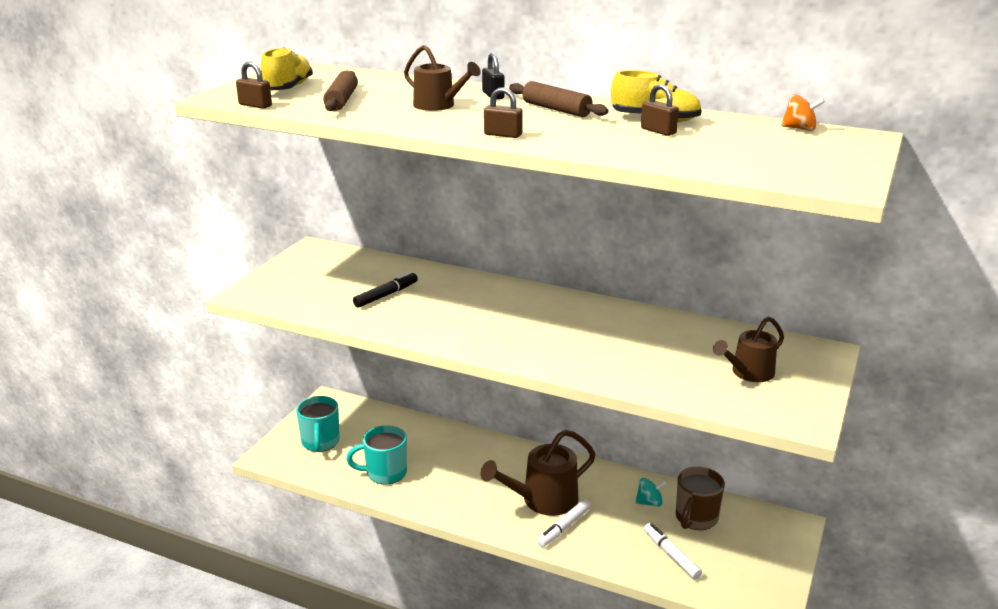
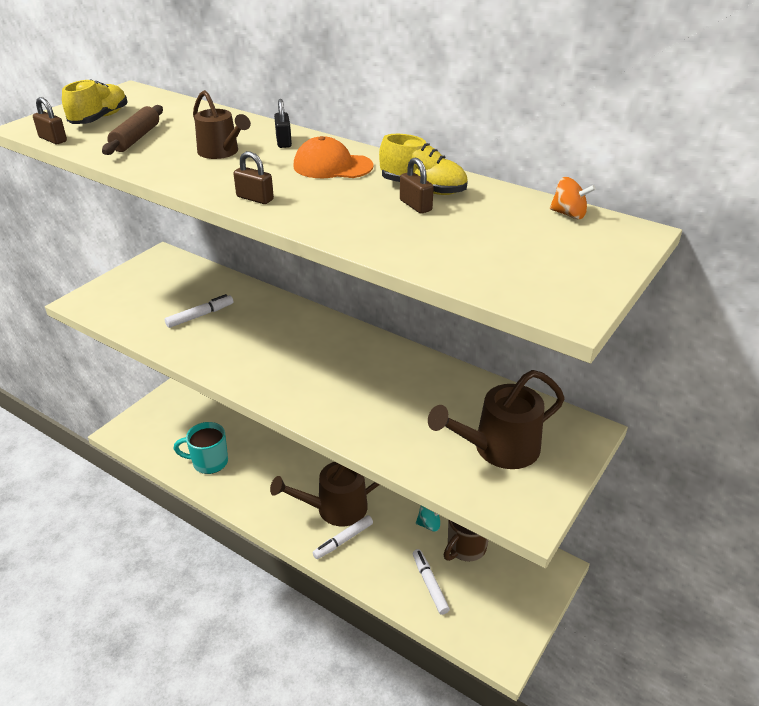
camera: 10 degrees right, 10 degrees up
turquoise mug [296,396,340,452] -> none
black marker [353,272,418,308] -> white marker [165,294,233,328]
brown rolling pin [509,81,609,117] -> orange cap [293,136,374,178]
brown watering can [713,317,784,382] -> brown watering can [428,370,565,469], size x1.57

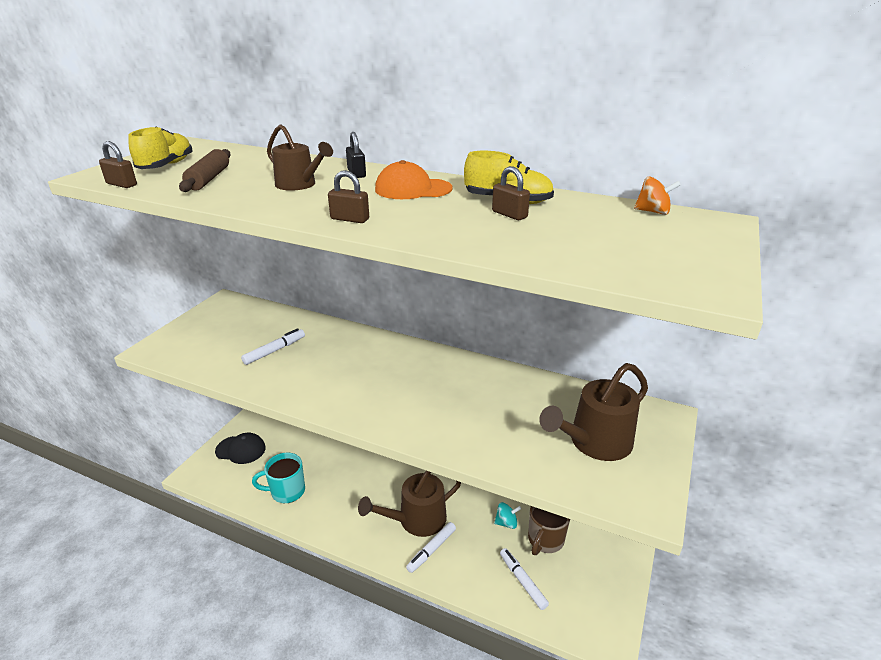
camera: 10 degrees left, 5 degrees down
none -> black cap [215,433,266,464]

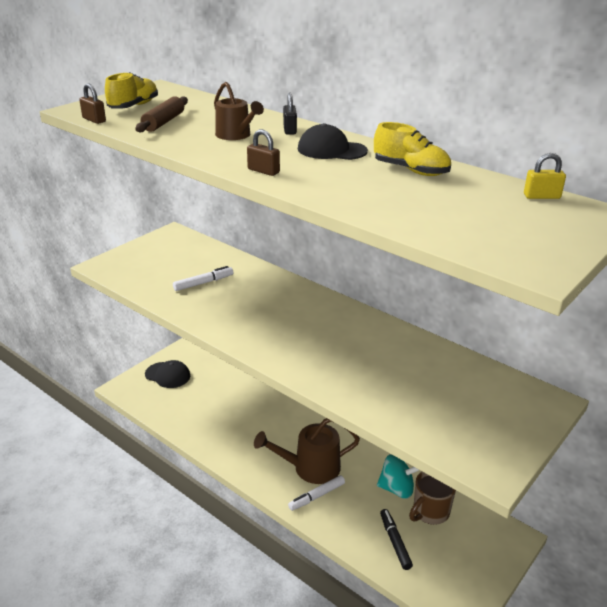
camera: 15 degrees right, 0 degrees up
turquoise mug [252,453,305,503] -> none
orange cap [375,160,453,199] -> black cap [298,123,368,160]
brown padlock [492,166,530,220] -> none
turquoise spinning top [494,502,521,529] -> turquoise spinning top [377,454,419,499], size x1.60
white marker [500,548,549,610] -> black marker [380,509,413,570]
brown watering can [539,363,648,461] -> none
orange spinning top [634,177,681,215] -> yellow padlock [524,153,566,199]

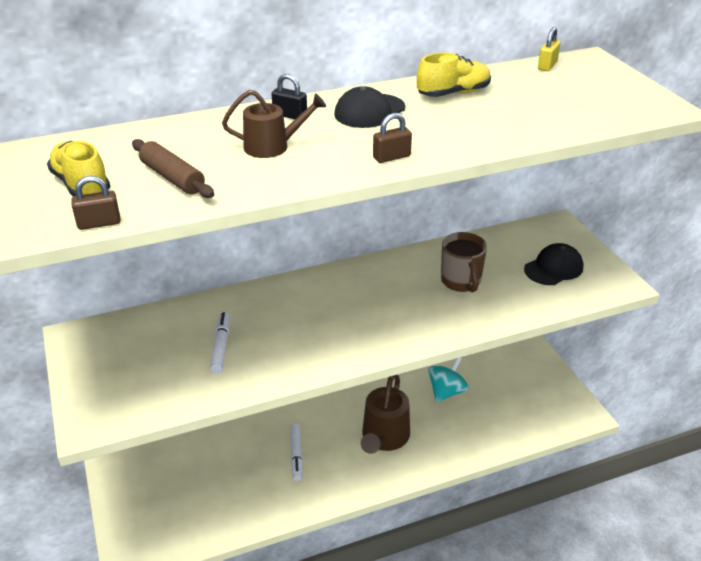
camera: 60 degrees left, 5 degrees up
black cap [145,360,190,388] -> black cap moved to [524,243,584,285]
white marker [288,475,345,511] -> white marker moved to [290,423,303,481]
black marker [380,509,413,570] -> none
brown mug [409,472,456,525] -> brown mug moved to [441,232,487,293]

